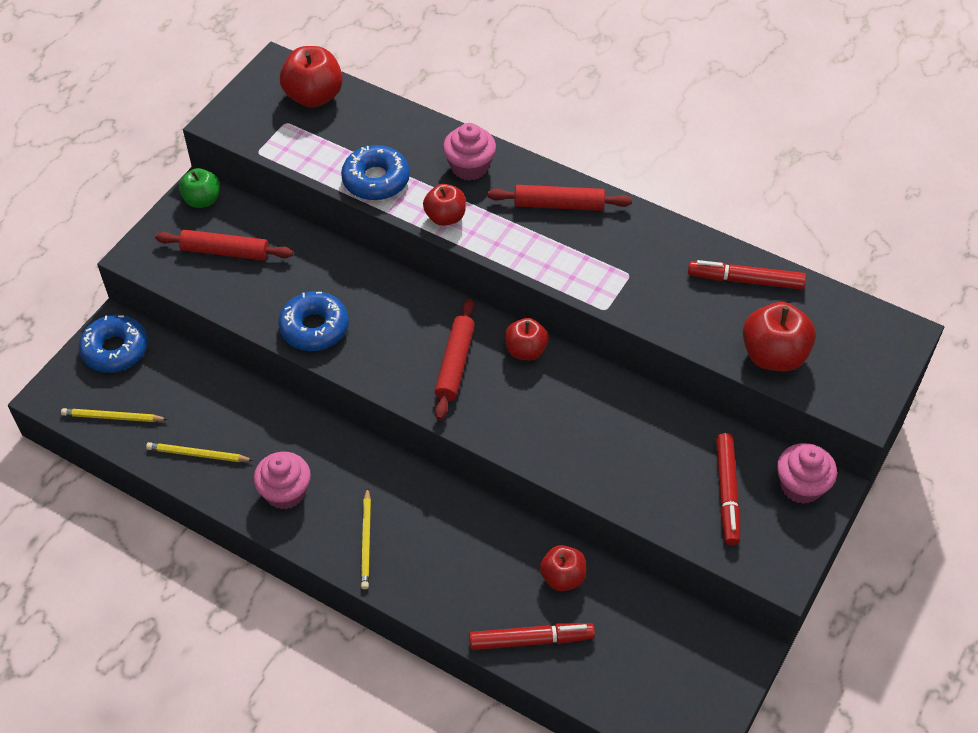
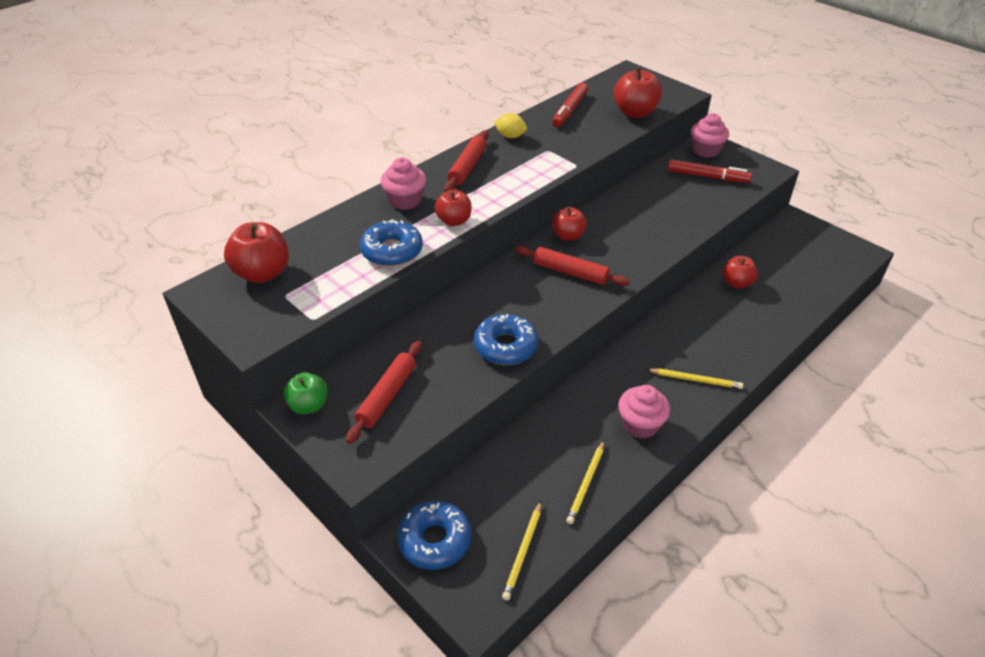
camera: 75 degrees left, 10 degrees down
red marker [469,623,595,650] -> none
none -> yellow lemon [494,113,527,138]

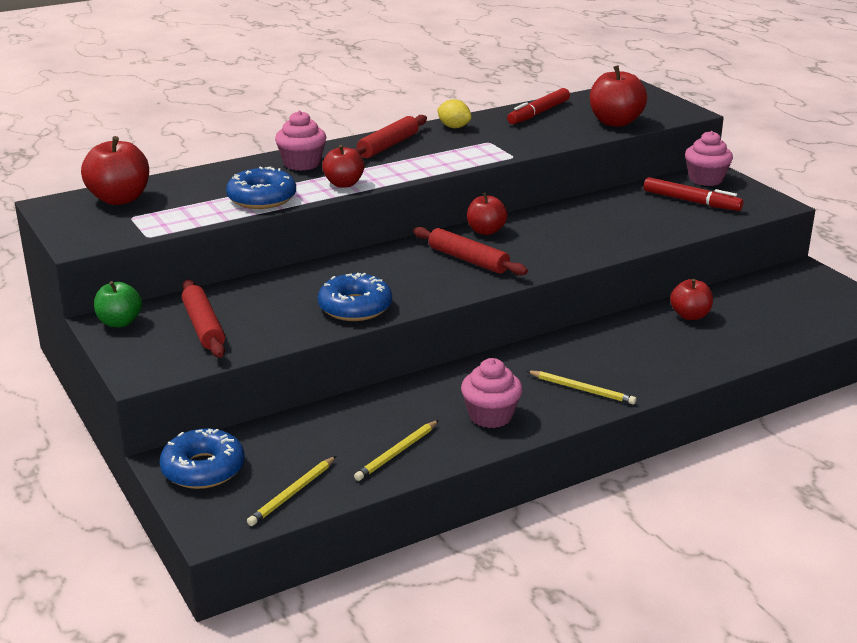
camera: 15 degrees right, 15 degrees down
red rolling pin [346,341,422,444] -> red rolling pin turned 60 degrees counterclockwise [182,280,225,358]

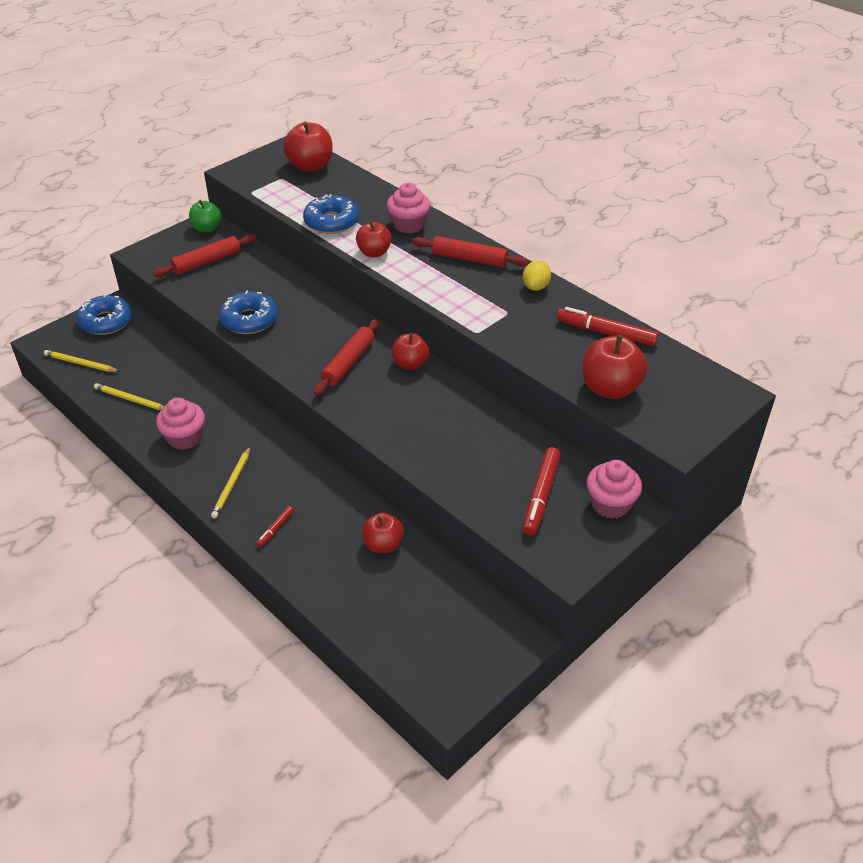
camera: 75 degrees right, 15 degrees up
none -> red marker [256,506,294,547]

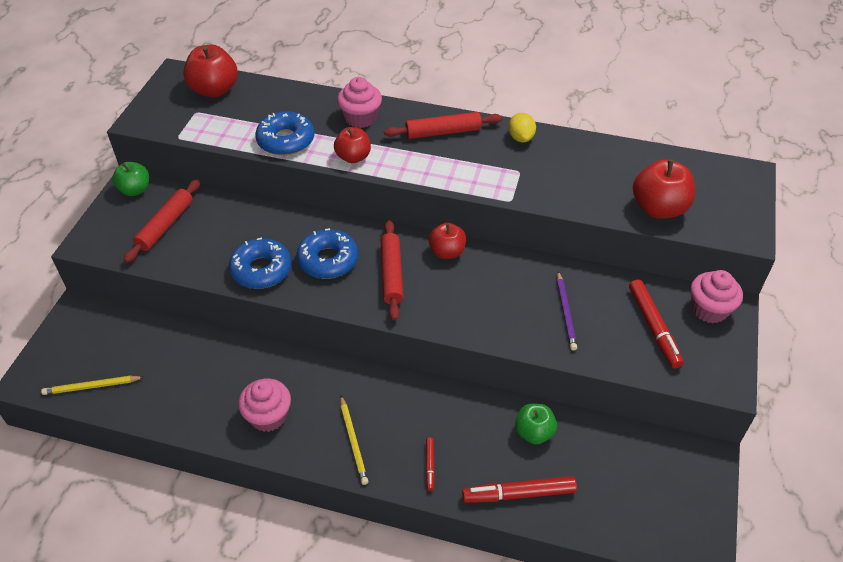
camera: 30 degrees left, 5 degrees up
blue donut [76,294,132,335] -> blue donut moved to [296,228,358,279]
yellow pencil [94,383,164,410] -> none
red apple [361,512,404,553] -> green apple [515,403,557,444]
red marker [557,307,659,346] -> red marker moved to [462,476,577,503]
none -> purple pencil [557,271,577,351]

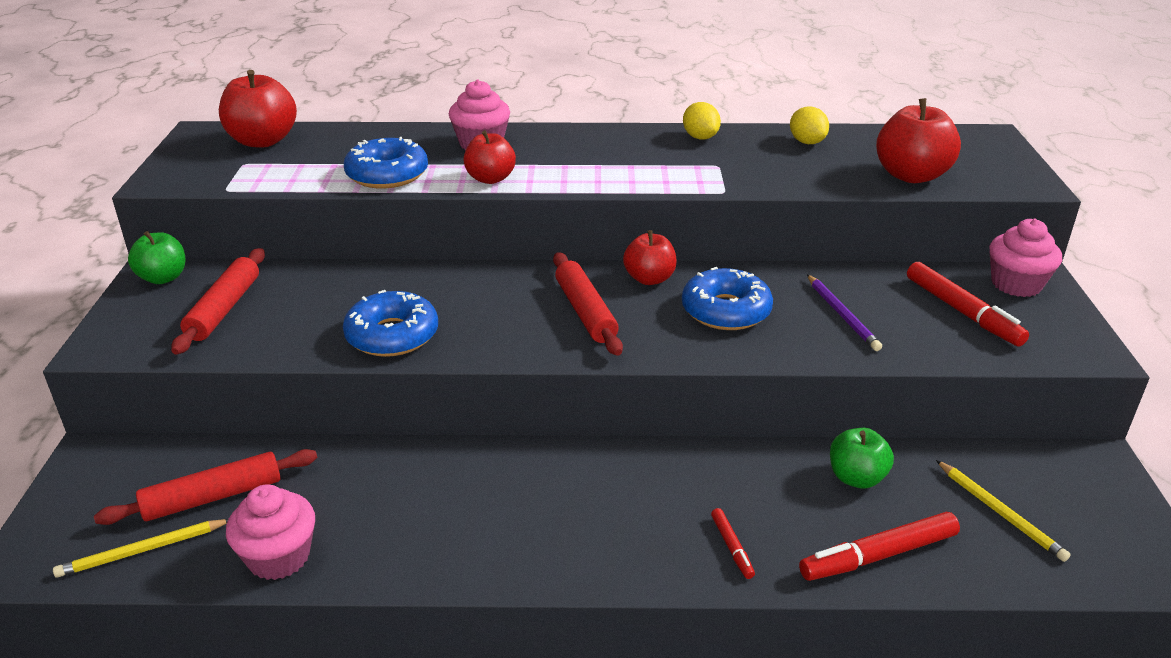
camera: 15 degrees left, 15 degrees down
pink cupcake [238,379,291,432] -> pink cupcake moved to [226,484,315,580]
blue donut [296,228,358,279] -> blue donut moved to [682,267,773,330]
yellow pencil [340,396,368,485] -> yellow pencil moved to [936,460,1071,562]
red rolling pin [384,112,502,139] -> red rolling pin moved to [94,449,317,525]
none -> yellow lemon [790,107,829,144]

